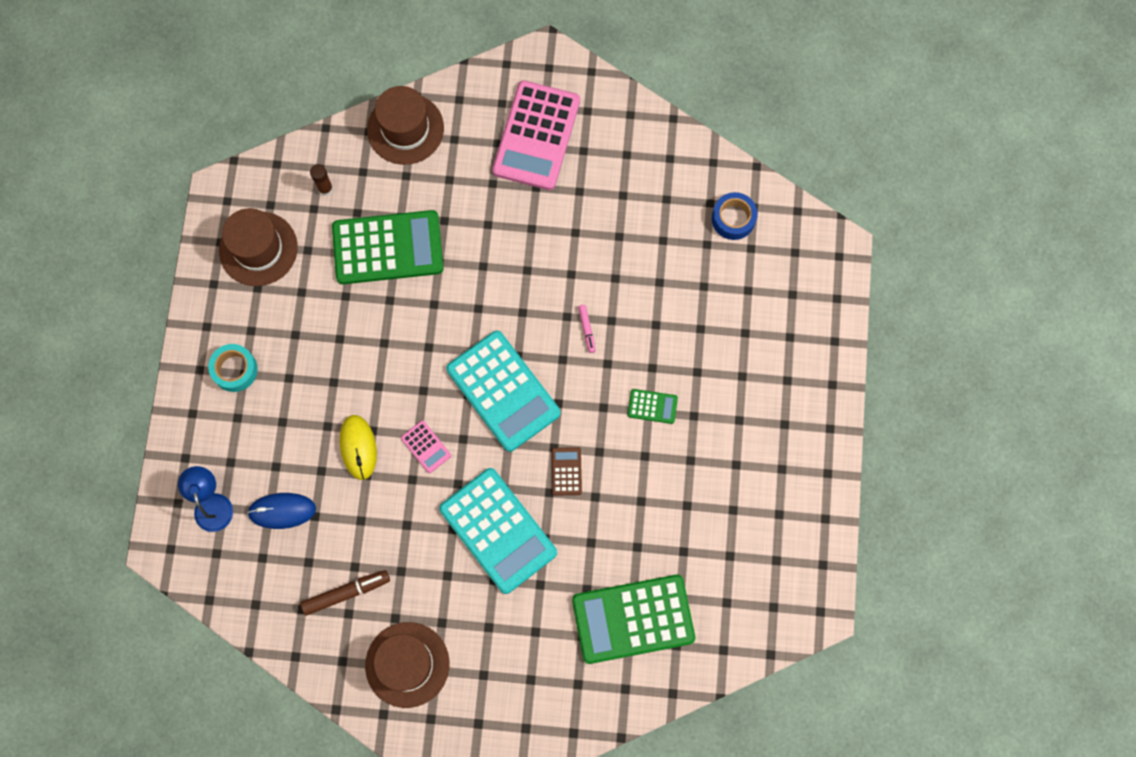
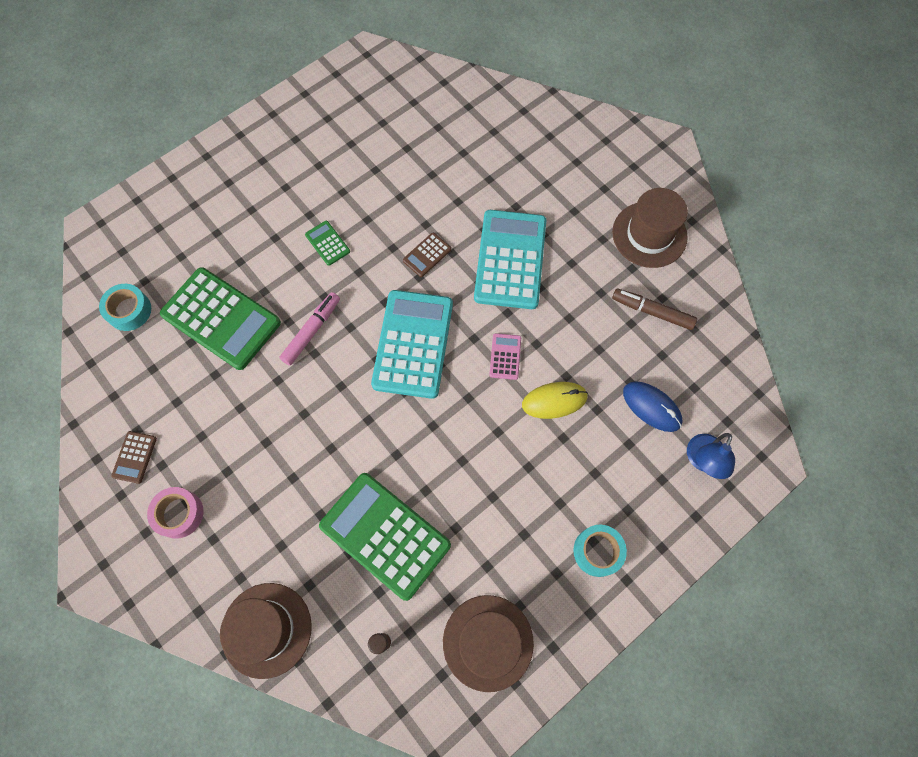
camera: 135 degrees left, 5 degrees down
yellow mouse [340,415,377,480] -> yellow mouse turned 45 degrees clockwise [522,382,588,419]
pink calculator [492,80,580,190] -> pink tape [147,487,203,539]
green calculator [572,575,695,664] -> green calculator moved to [160,267,281,370]
pink marker [578,305,596,353] -> pink marker [279,292,340,366], size x1.75
blue tape [712,192,758,240] -> turquoise tape [99,284,151,331]
none -> brown calculator [111,431,157,484]

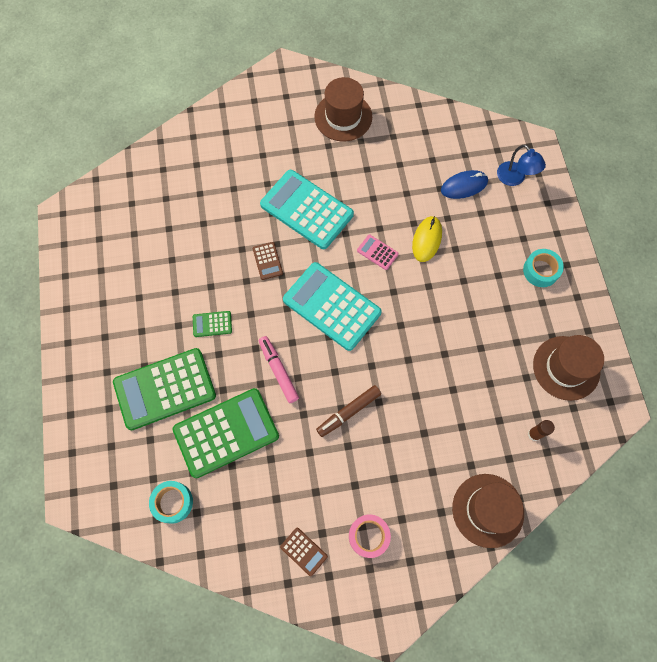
camera: 60 degrees left, 0 degrees up
green calculator [319,473,451,601] -> green calculator moved to [113,348,216,430]
brown marker [612,288,697,330] -> brown marker moved to [316,385,381,437]

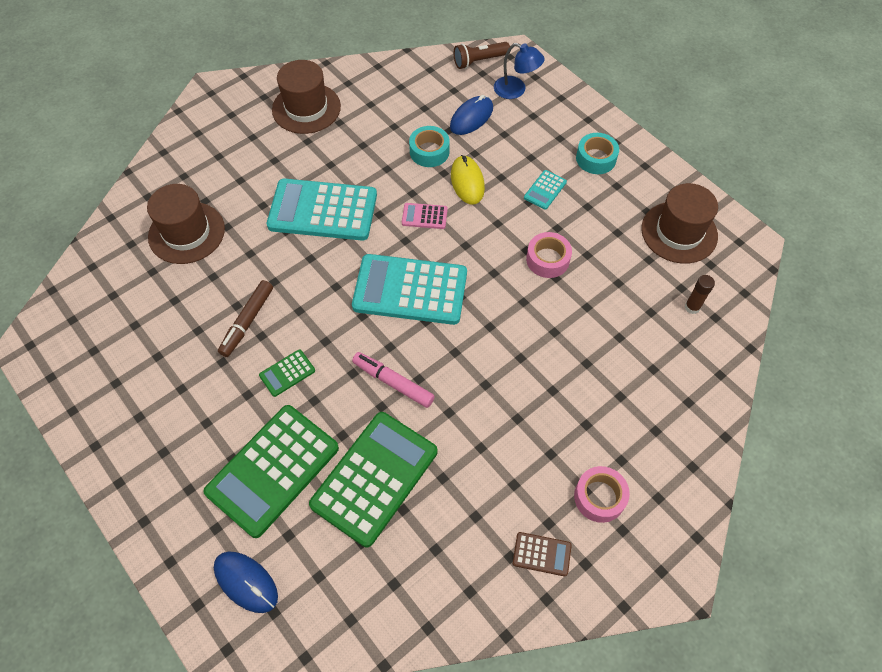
camera: 30 degrees left, 10 degrees down
turquoise tape [149,481,193,524] -> turquoise tape moved to [409,126,450,167]
brown calculator [253,242,283,280] -> none
brown marker [316,385,381,437] -> brown marker moved to [218,280,273,357]
brown hat [452,474,524,548] -> brown hat moved to [147,184,225,264]
none -> blue mouse [214,551,278,613]
none -> brown flashlight [454,42,510,69]
none -> turquoise calculator [524,170,567,210]
none -> pink tape [526,232,572,278]

